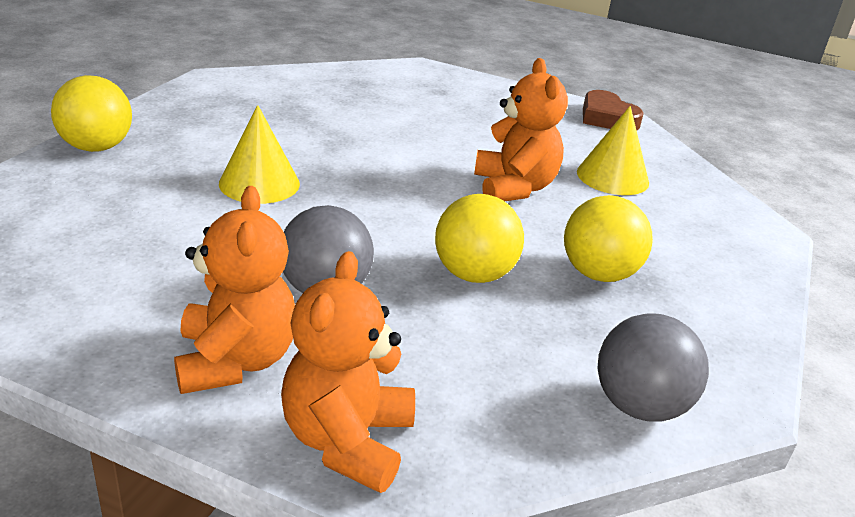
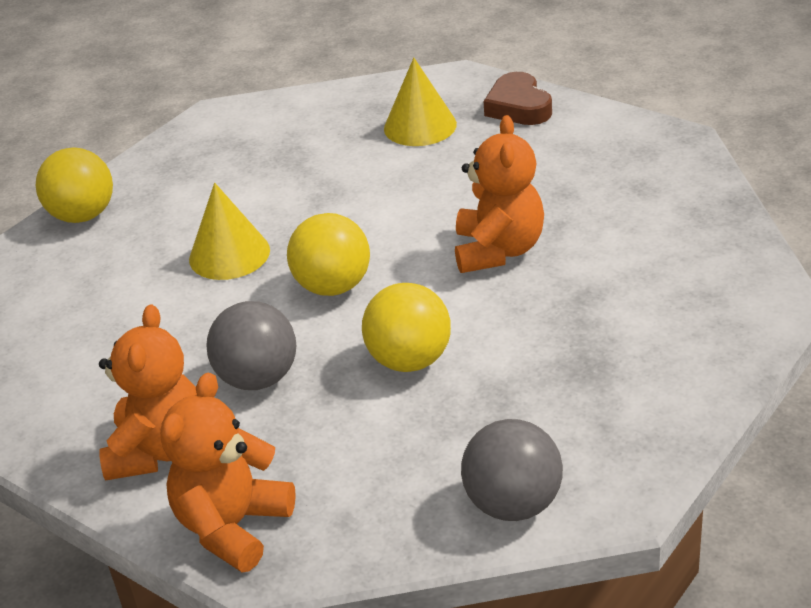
camera: 20 degrees right, 5 degrees up
yellow ball [564,195,653,282] -> yellow ball moved to [287,213,370,296]
yellow cone [577,106,649,195] -> yellow cone moved to [384,58,457,146]
brown heart [583,90,644,130] -> brown heart moved to [484,72,552,125]

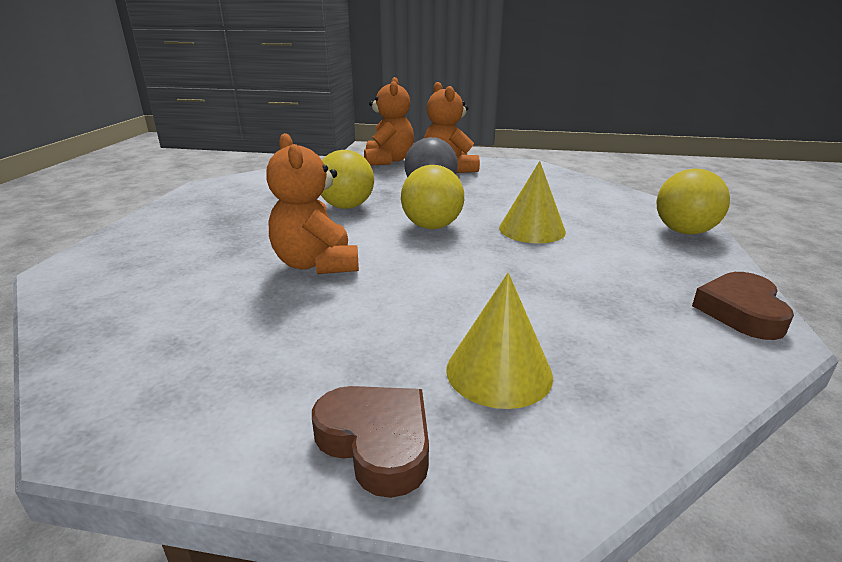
camera: 150 degrees right, 10 degrees down
grey ball [461,419,563,521] -> none
none -> brown heart [692,272,794,340]

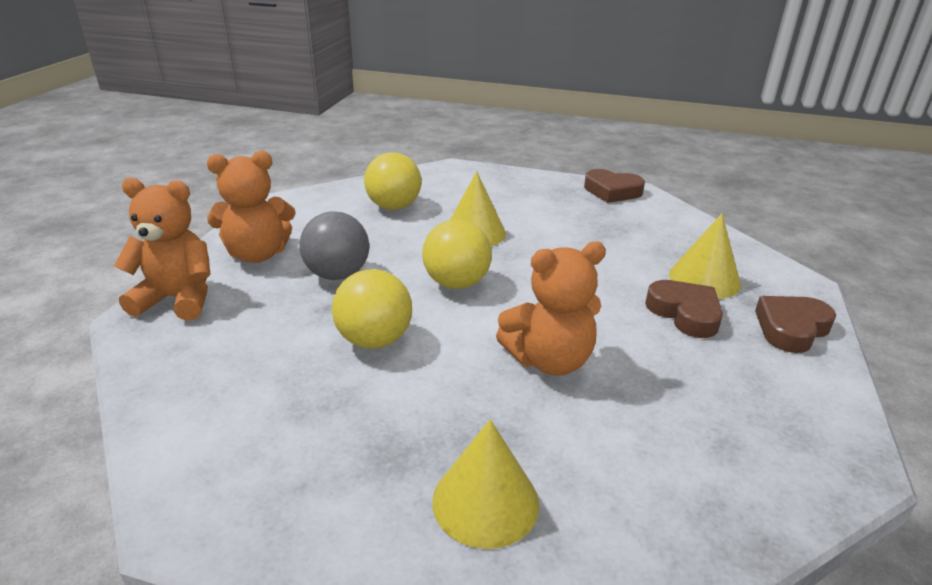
camera: 85 degrees left, 5 degrees up
yellow ball [657,169,730,235] -> yellow ball moved to [364,152,421,210]
none -> yellow cone [432,419,539,549]
none -> brown heart [645,280,723,338]

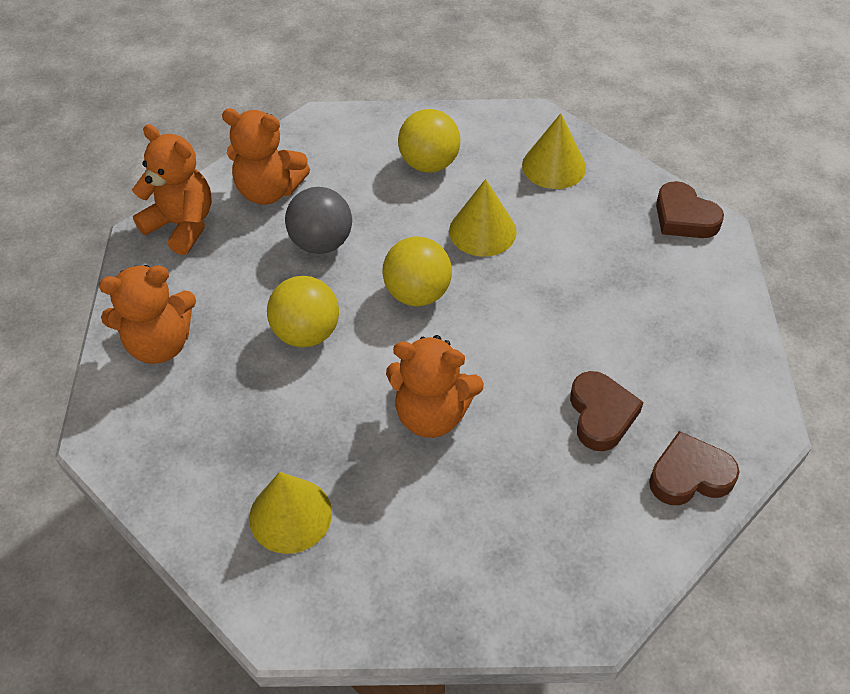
camera: 30 degrees right, 20 degrees up
yellow cone [669,214,741,299] -> yellow cone moved to [522,113,586,189]
none -> orange teddy bear [99,265,196,364]

